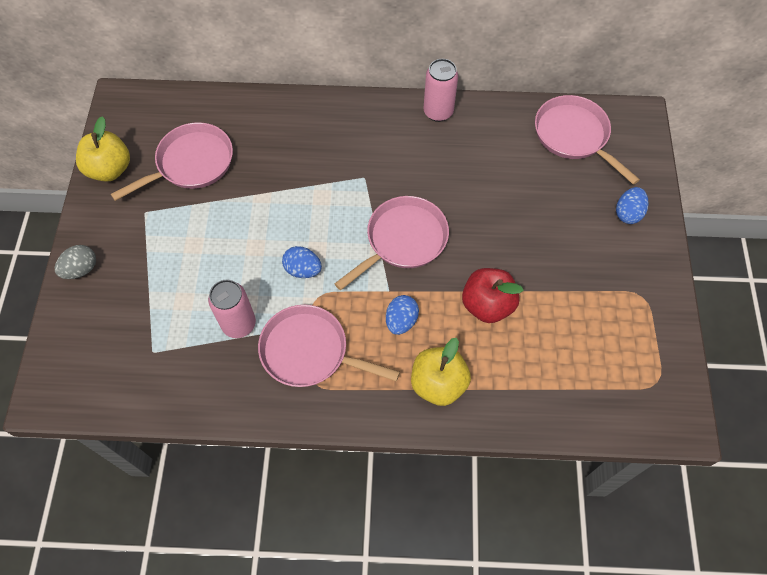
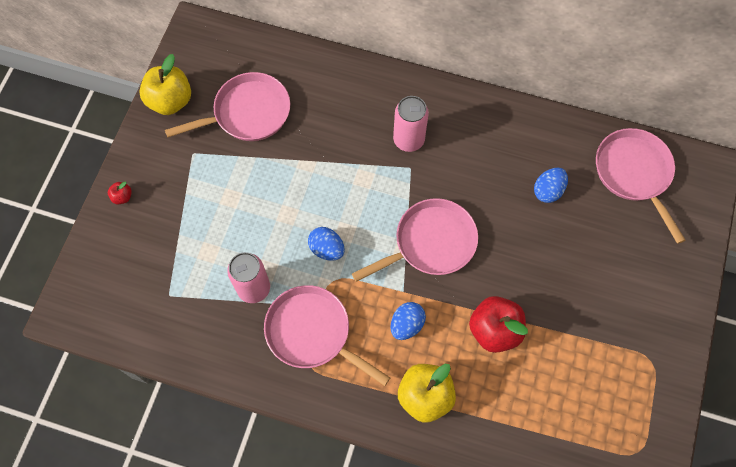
camera: 15 degrees right, 5 degrees up
grey egg [55,245,96,279] -> red apple [108,182,131,204]
pink can [423,59,458,122] -> pink can moved to [393,96,429,152]
blue egg [616,187,648,224] -> blue egg moved to [534,168,568,203]

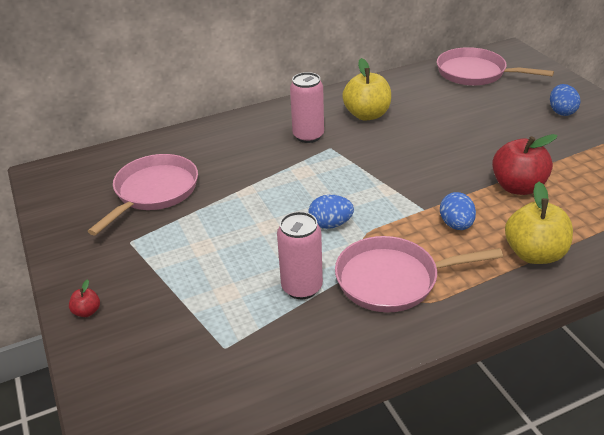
camera: 40 degrees left, 30 degrees down
yellow apple [139,54,191,115] -> yellow apple moved to [342,58,391,121]
pink pan [352,198,478,282] -> none
blue egg [534,168,568,203] -> blue egg moved to [550,84,581,116]

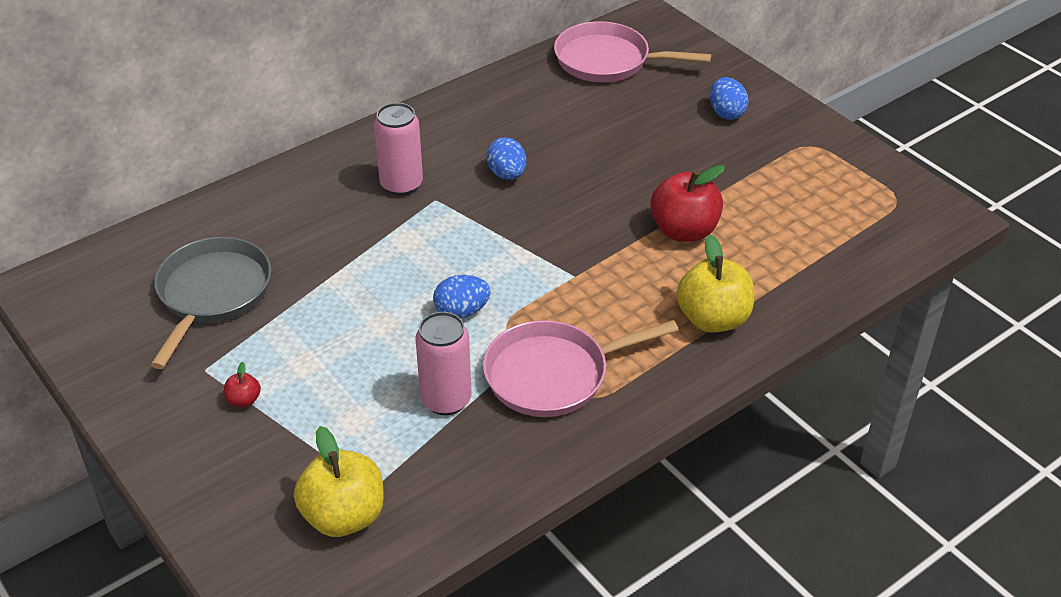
camera: 15 degrees left, 5 degrees up
red apple [69,279,100,317] -> red apple moved to [224,362,261,407]
pink pan [88,154,198,236] -> grey pan [151,237,272,369]
yellow apple [342,58,391,121] -> yellow apple moved to [294,426,384,537]
blue egg [440,192,476,230] -> blue egg moved to [486,137,526,180]

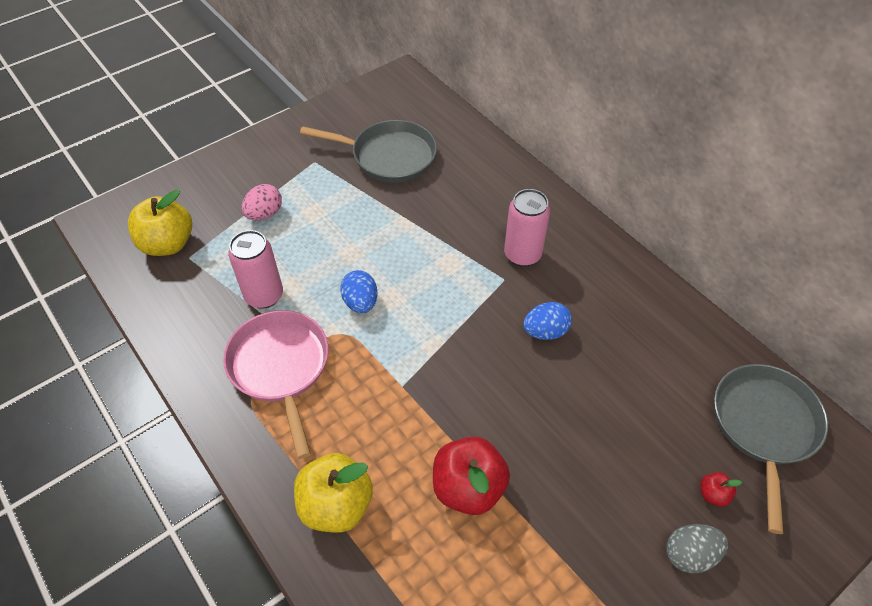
camera: 90 degrees right, 10 degrees up
red apple [224,362,261,407] -> red apple moved to [701,472,742,507]
pink pan [554,21,711,82] -> grey pan [714,364,828,534]
blue egg [710,77,749,120] -> grey egg [666,524,728,573]
none -> pink egg [241,184,282,220]

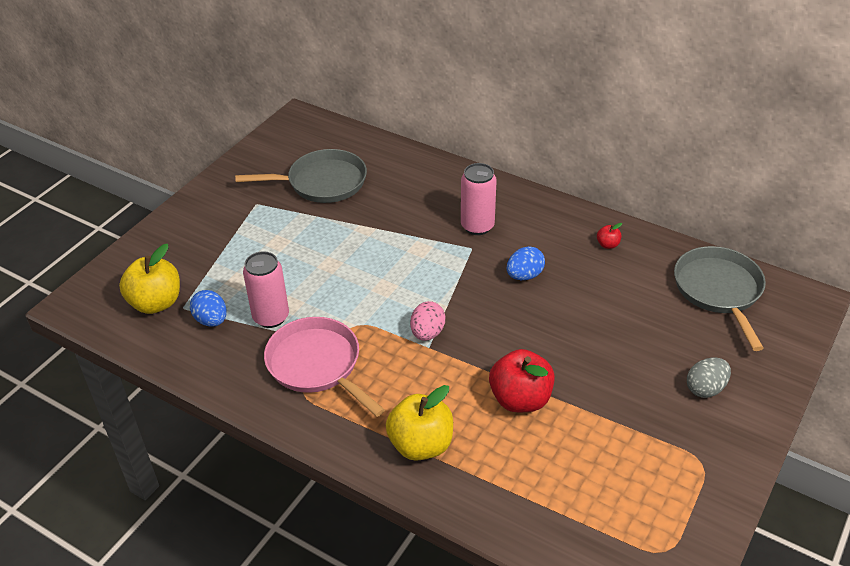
camera: 20 degrees left, 10 degrees down
pink egg [241,184,282,220] -> pink egg moved to [410,301,445,341]
blue egg [340,270,378,313] -> blue egg moved to [190,290,227,327]
red apple [701,472,742,507] -> red apple moved to [597,223,622,249]

